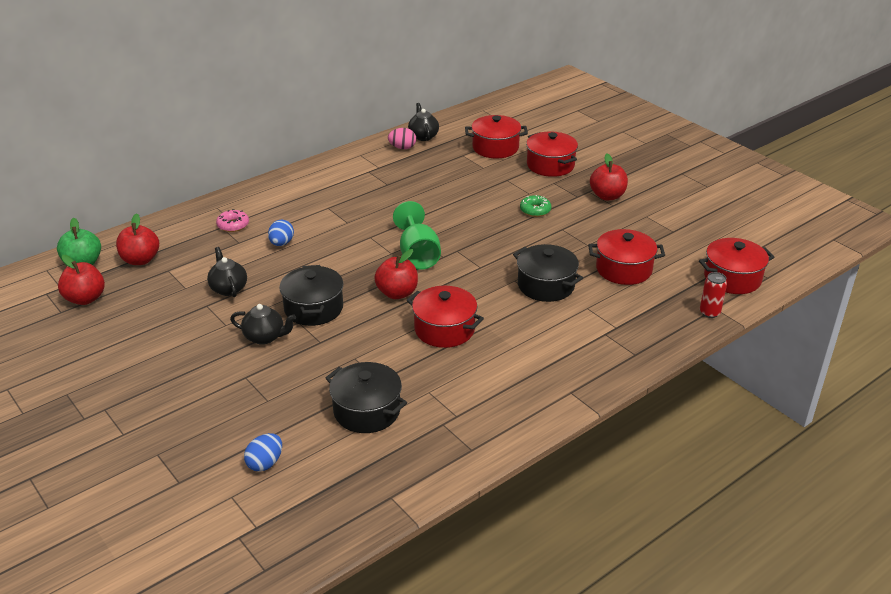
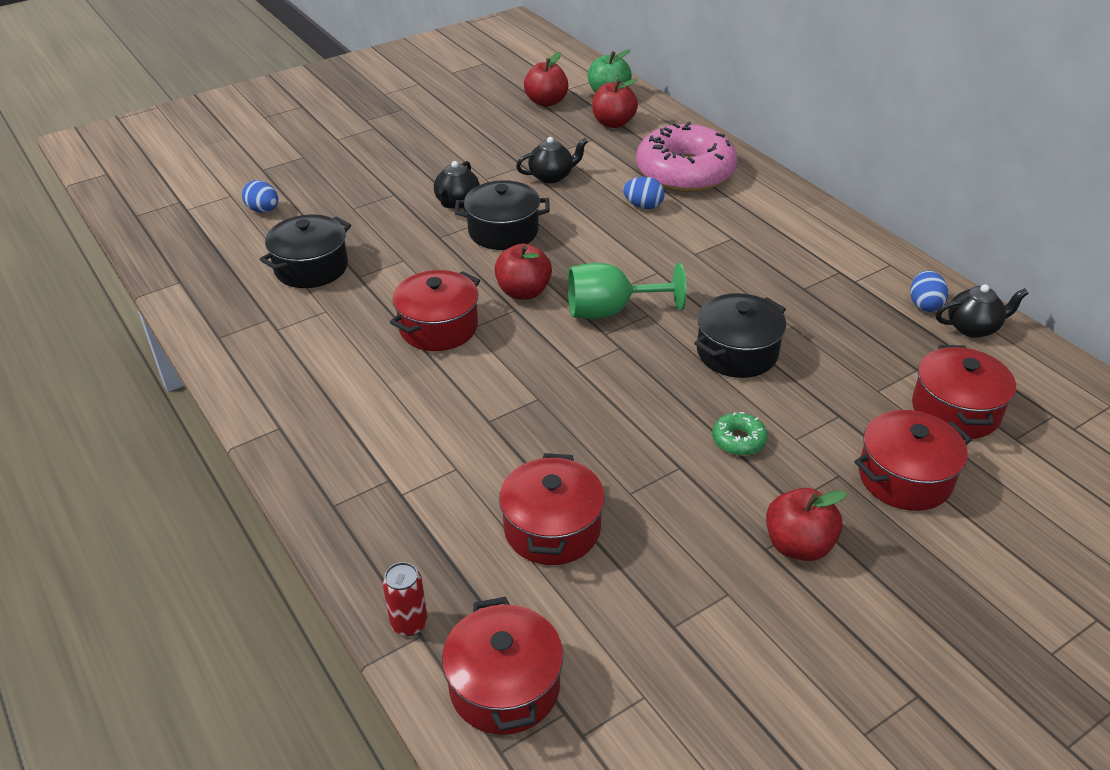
camera: 95 degrees right, 5 degrees up
pink donut [216,209,249,232] -> pink donut [636,121,738,192], size x2.50
pink egg [388,128,416,149] -> blue egg [910,270,948,312]
black pot [513,244,583,302] -> black pot moved to [694,293,786,378]

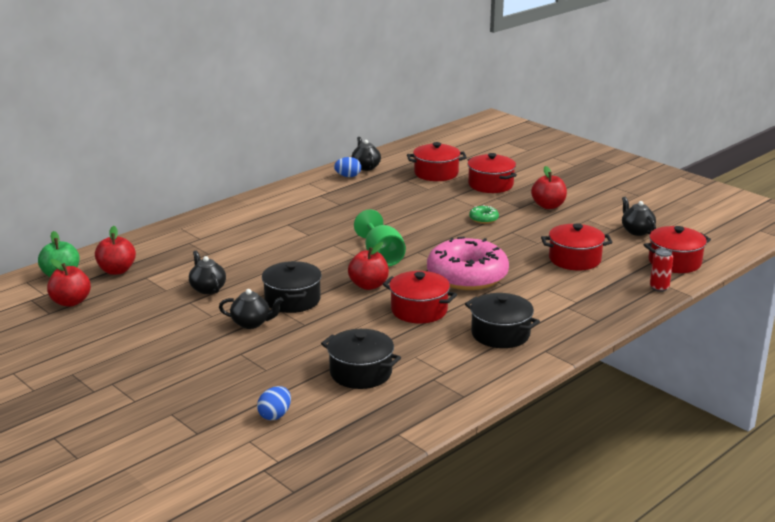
camera: 100 degrees left, 15 degrees down
blue egg [623,177,665,209] -> none
pink donut [636,121,738,192] -> pink donut moved to [427,237,509,290]
black pot [694,293,786,378] -> black pot moved to [465,293,540,348]
none -> black teapot [622,197,656,236]

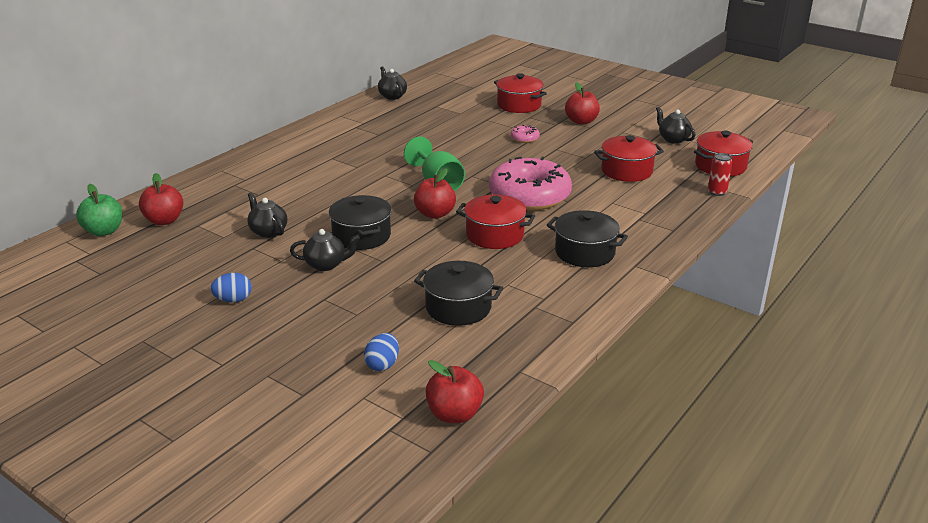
camera: 10 degrees left, 5 degrees up
red apple [47,259,91,307] -> red apple moved to [426,360,484,423]
blue egg [334,157,361,177] -> blue egg moved to [210,273,252,303]
red pot [407,142,467,181] -> none
green donut [469,205,499,224] -> pink donut [511,125,540,143]

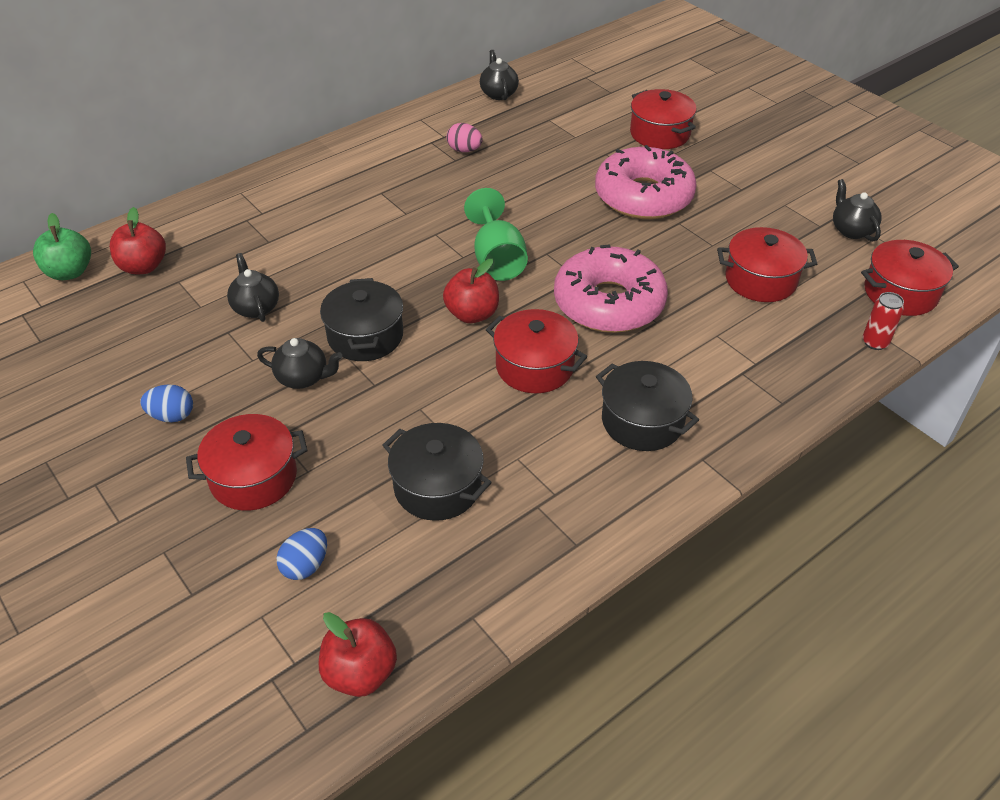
camera: 15 degrees right, 15 degrees up
pink donut [511,125,540,143] -> pink donut [595,145,697,219], size x2.50
red apple [565,82,600,125] -> none
none -> red pot [186,414,307,511]
none -> pink egg [447,123,483,152]

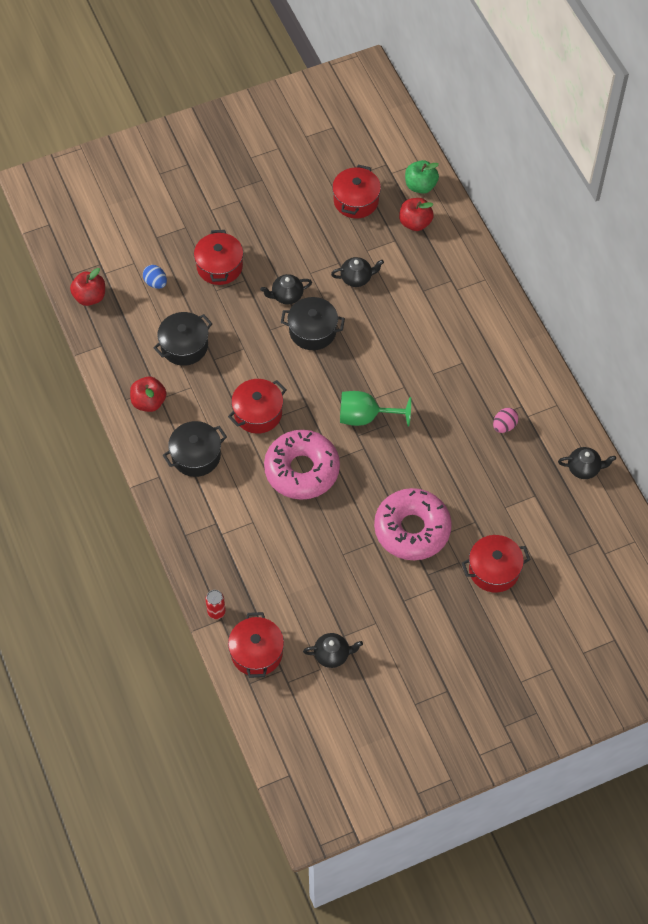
camera: 105 degrees right, 15 degrees up
blue egg [140,384,193,422] -> none
black teapot [257,338,343,389] -> black teapot turned 45 degrees clockwise [260,274,312,305]
red apple [443,259,499,323] -> red apple moved to [130,377,166,412]
red pot [717,227,817,302] -> red pot moved to [332,164,381,218]

